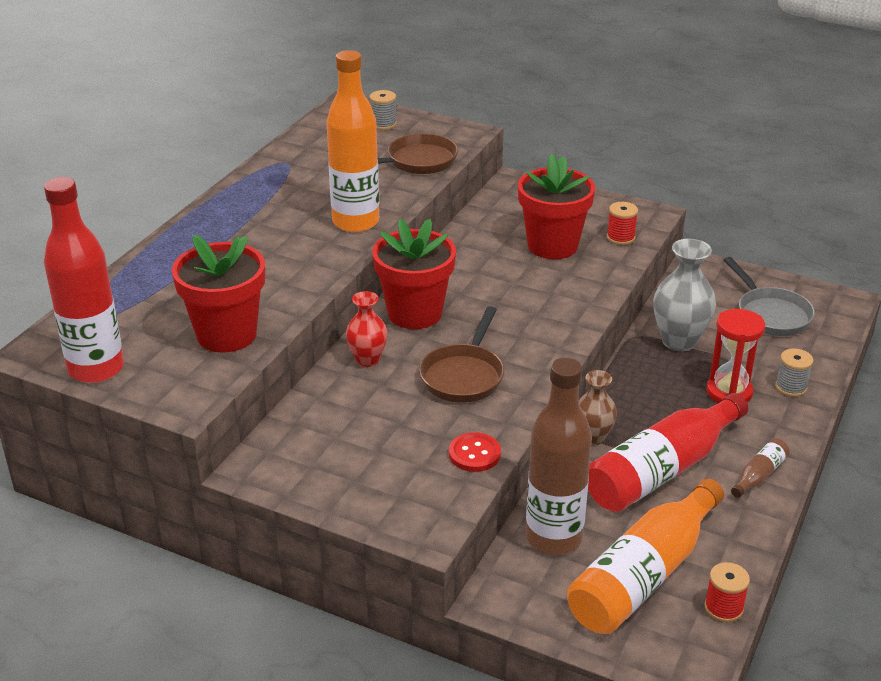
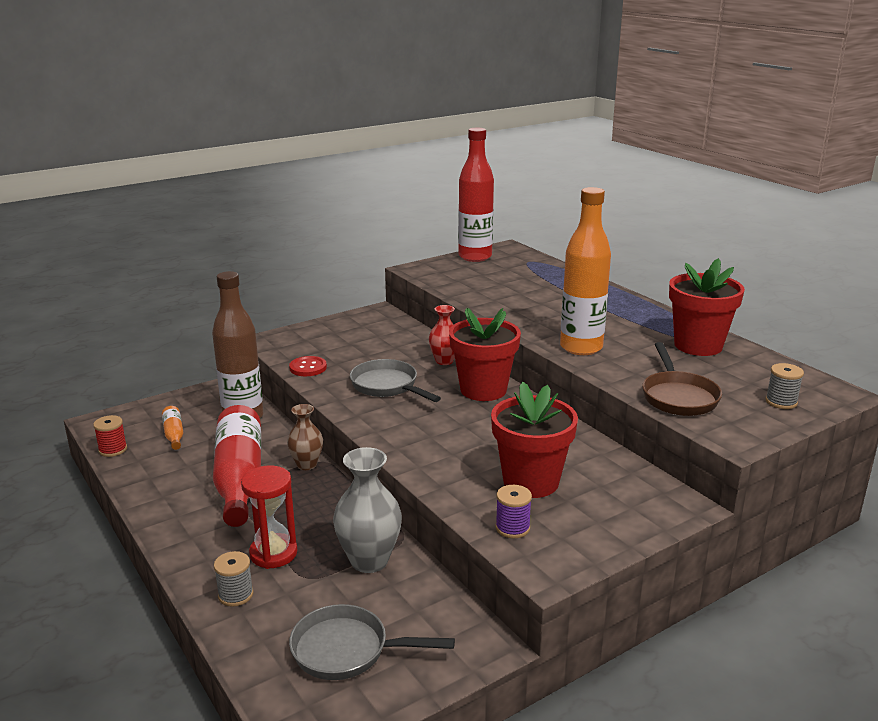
camera: 120 degrees right, 10 degrees down
red flower pot [172,235,265,353] -> red flower pot moved to [669,258,745,356]
brown pan [419,306,504,403] -> grey pan [350,359,441,402]
orange bottle [567,479,724,634] -> orange bottle [162,406,183,450], size x0.43
red spool [607,202,638,245] -> purple spool [495,485,532,538]
brown bottle [731,438,789,498] -> none

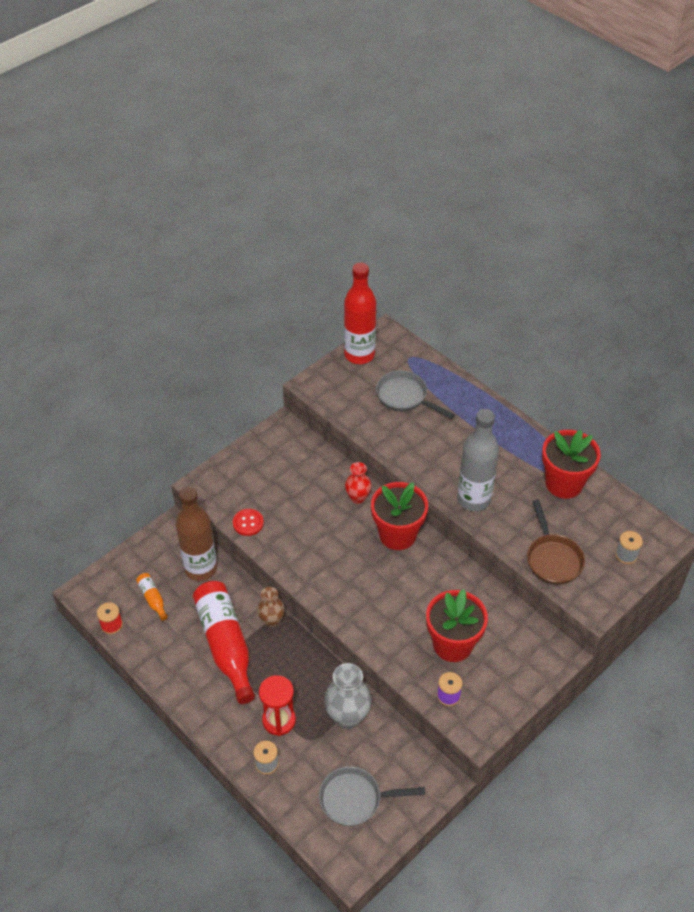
camera: 10 degrees left, 25 degrees up
grey pan [350,359,441,402] -> grey pan moved to [376,370,455,419]
orange bottle [560,187,611,355] -> grey bottle [457,409,499,511]

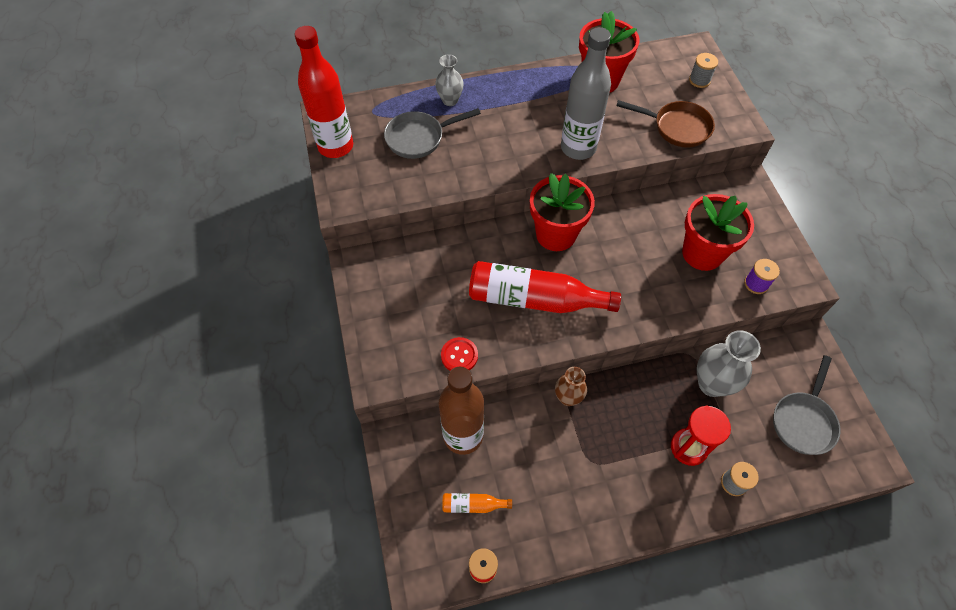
camera: 60 degrees left, 10 degrees up
red bottle [193,581,255,704] -> red bottle moved to [469,261,621,313]
red vase [345,462,372,504] -> none
none -> grey vase [435,55,464,106]

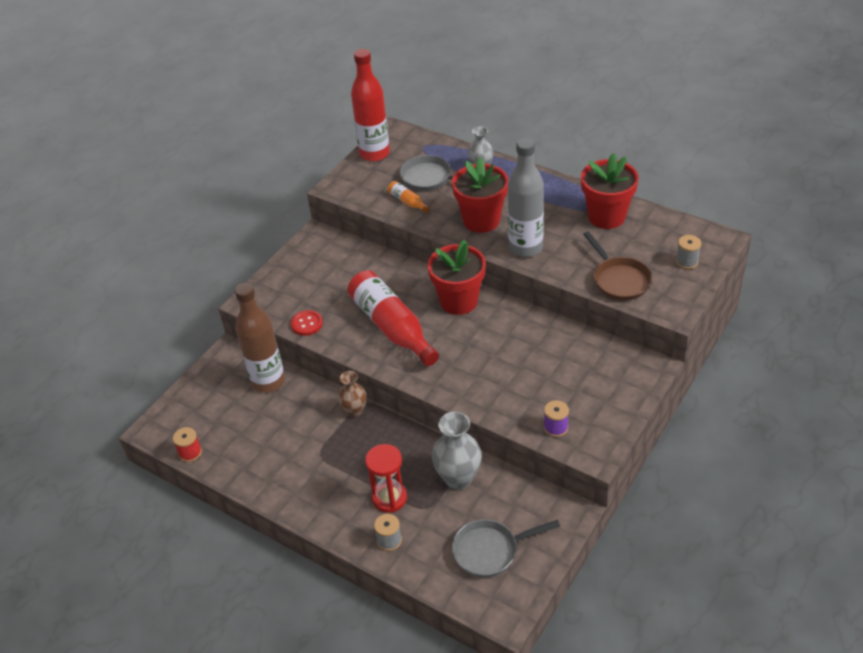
camera: 50 degrees right, 15 degrees down
orange bottle [442,493,512,513] -> orange bottle moved to [388,181,430,213]
red flower pot [682,194,754,271] -> red flower pot moved to [452,157,508,233]

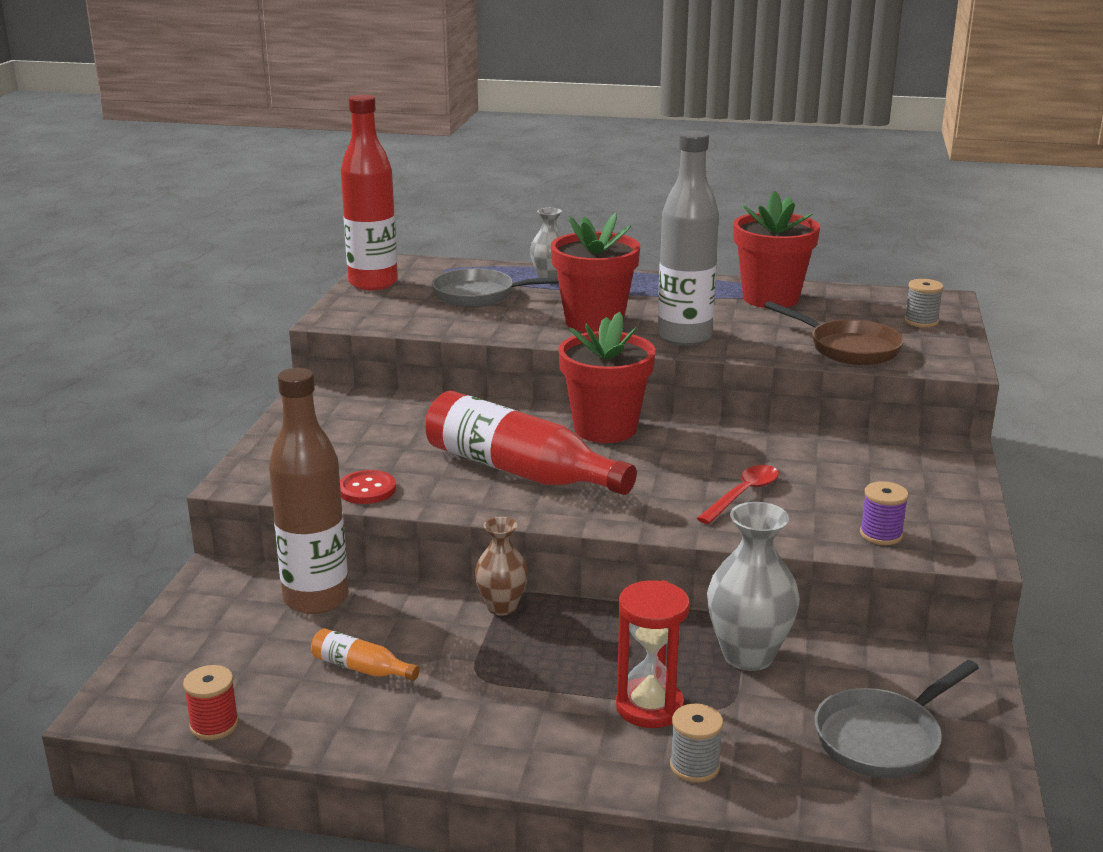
camera: 25 degrees left, 20 degrees down
orange bottle [388,181,430,213] -> orange bottle moved to [311,628,420,681]
none -> red spoon [697,465,779,524]

